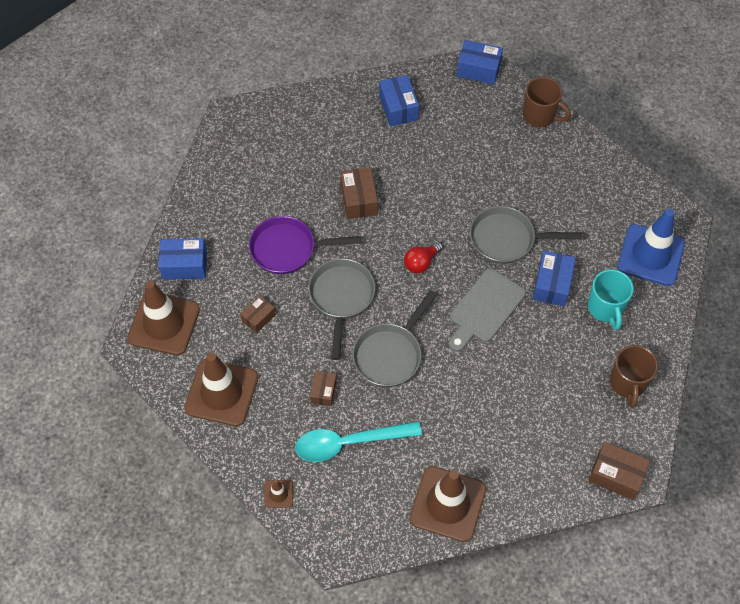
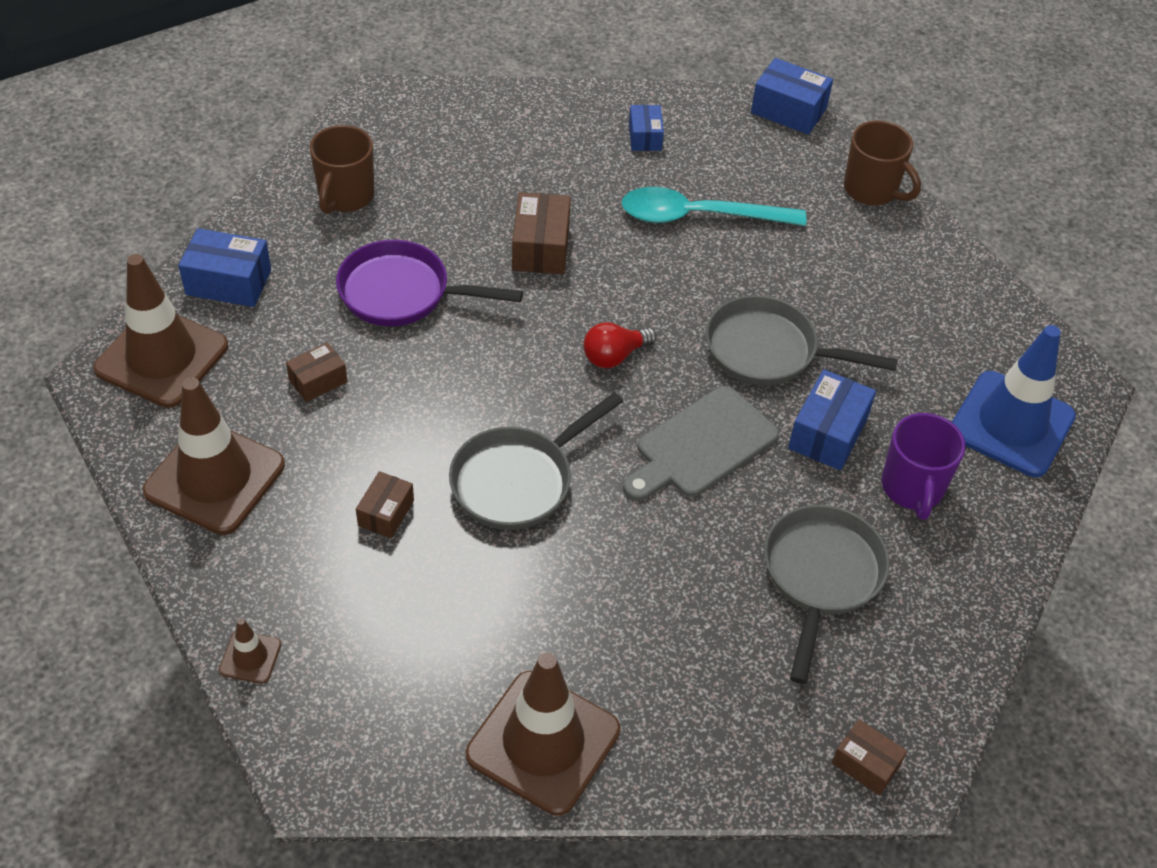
camera: 10 degrees right, 10 degrees down
turquoise spoon [295,421,422,462] -> turquoise spoon moved to [621,187,806,226]
grey pan [308,258,375,360] -> grey pan moved to [764,505,890,684]
blue box [379,75,419,126] -> blue box [629,105,664,151], size x0.63
turquoise mug [588,269,634,330] -> purple mug [882,413,965,520]
brown box [588,442,650,500] -> brown box [832,719,907,795], size x0.63
brown mug [610,345,658,408] -> brown mug moved to [309,125,374,214]

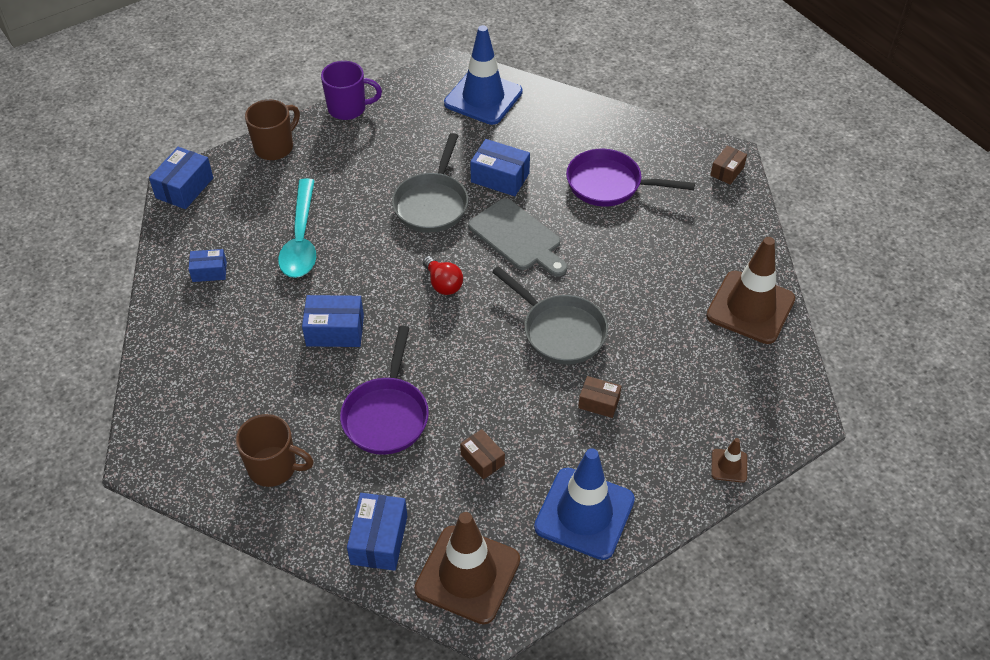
camera: 90 degrees left, 0 degrees up
brown traffic cone [143,377,285,535] -> blue traffic cone [534,448,635,560]
brown box [512,192,571,274] -> blue box [302,295,364,347]
grey pan [764,505,890,684] -> purple pan [566,149,695,207]
purple mug [882,413,965,520] -> purple mug moved to [321,61,382,120]

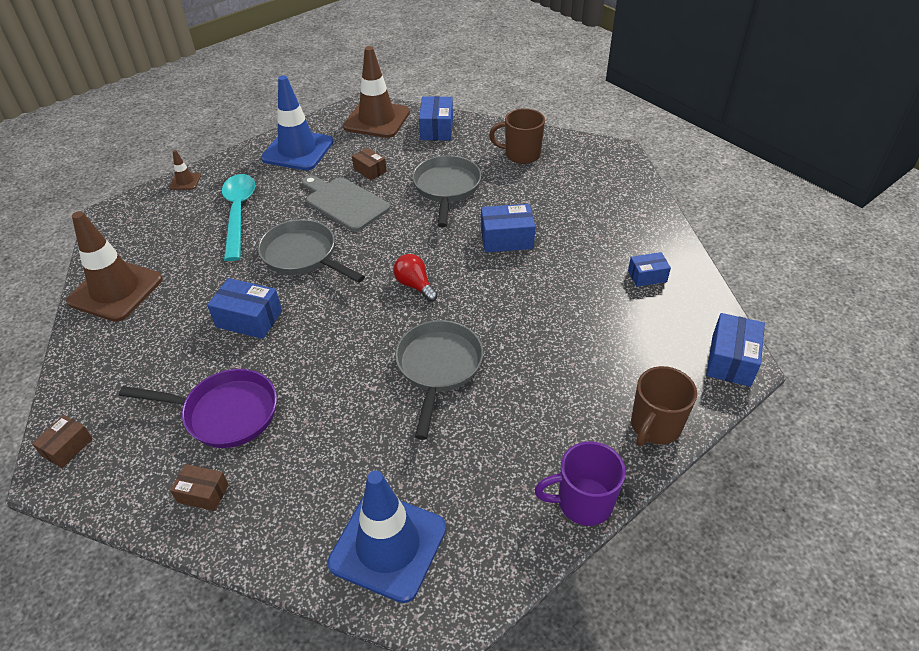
camera: 175 degrees right, 5 degrees down
turquoise spoon [278,178,316,278] -> turquoise spoon moved to [222,174,255,261]
purple pan [340,326,429,455] -> grey pan [412,155,481,227]
grey cutting board [468,198,567,277] -> grey cutting board moved to [302,175,390,232]
blue box [470,139,530,196] -> blue box moved to [207,278,282,339]
brown box [578,376,621,418] -> brown box moved to [170,464,229,511]

